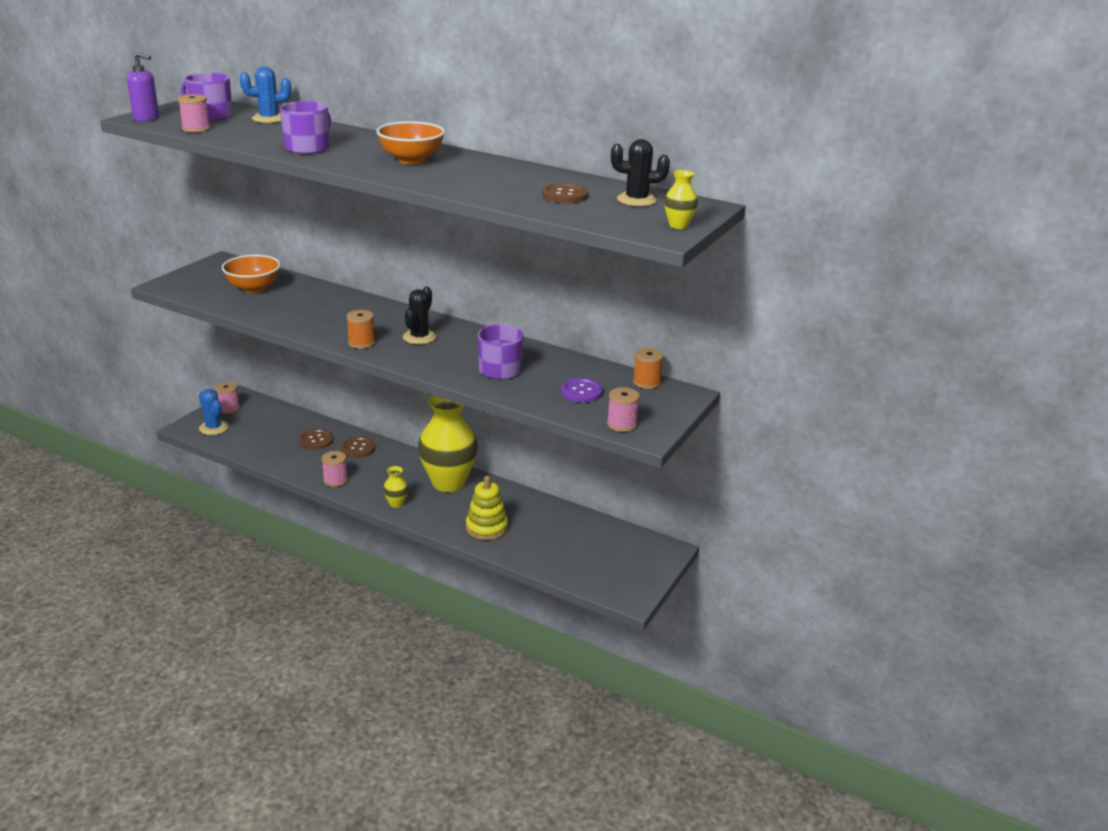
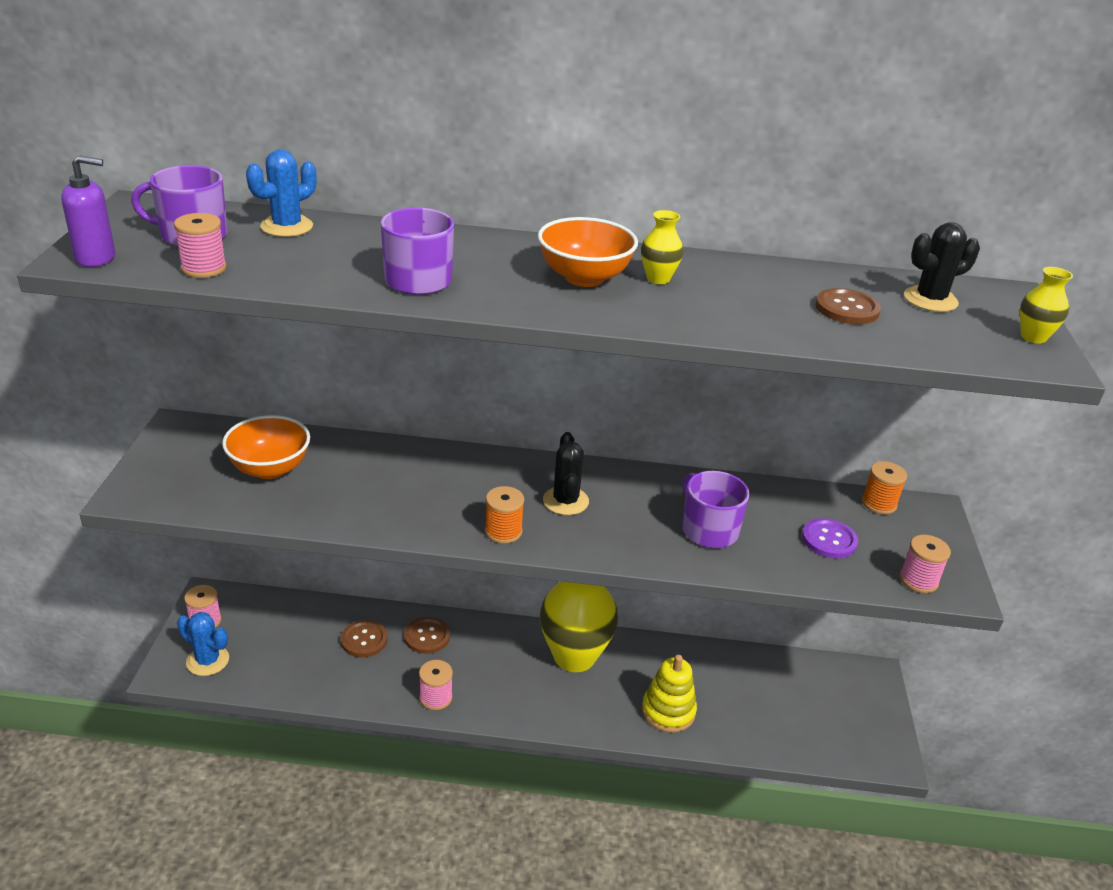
camera: 25 degrees left, 5 degrees up
yellow vase [383,466,408,508] -> yellow vase moved to [641,210,683,284]

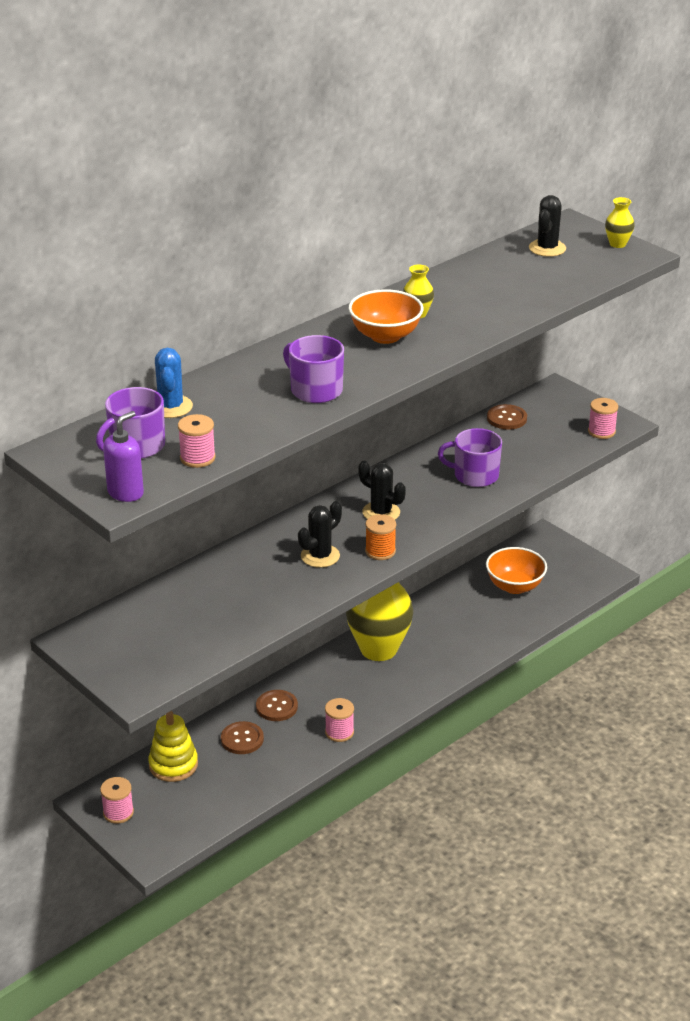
camera: 45 degrees left, 0 degrees up
blue cactus [177,612,229,676] -> none
orange bowl [222,415,310,479] -> orange bowl moved to [486,547,547,594]
yellow stacking toy [642,655,697,733] -> yellow stacking toy moved to [148,711,198,782]
purple button [802,518,858,559] -> none
brown button [815,288,881,324] -> brown button moved to [487,404,527,430]
orange spool [862,461,907,514] -> none
none -> black cactus [298,501,342,568]

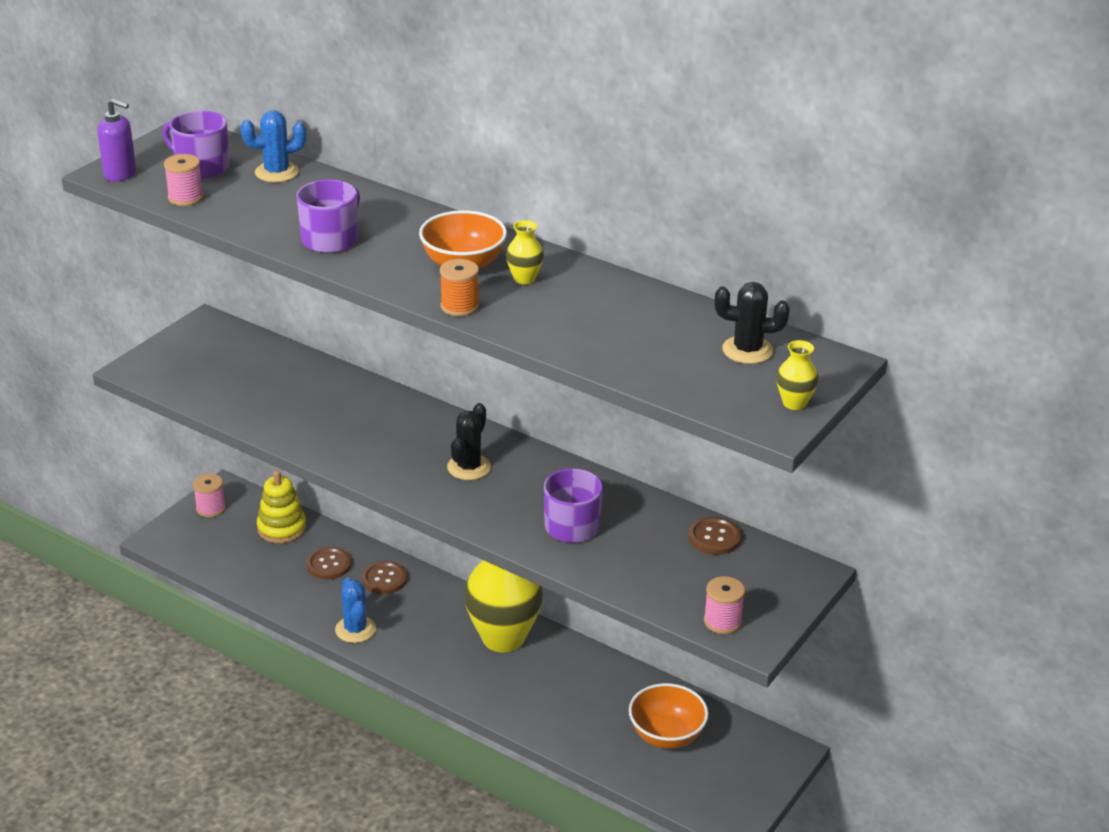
camera: 75 degrees right, 0 degrees up
black cactus [298,501,342,568] -> none
pink spool [325,698,354,742] -> blue cactus [335,577,376,643]
orange spool [365,514,396,560] -> orange spool moved to [440,259,479,316]

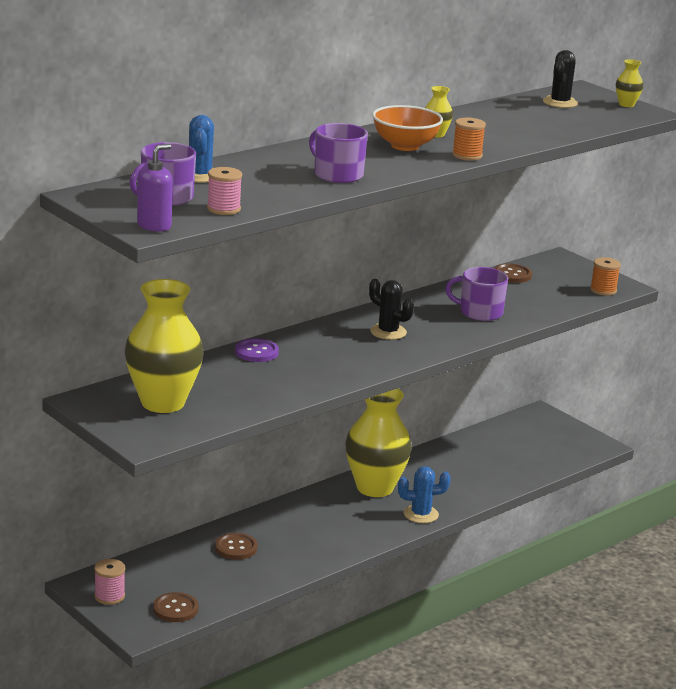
camera: 75 degrees left, 10 degrees down
yellow stacking toy [257,470,307,543] -> none
blue cactus [335,577,376,643] -> blue cactus moved to [398,466,451,523]
brown button [362,561,407,594] -> brown button moved to [153,592,199,622]
orange bowl [629,683,708,749] -> none
pink spool [704,576,745,634] -> orange spool [590,257,621,296]
none -> yellow vase [125,279,204,413]
none -> purple button [235,339,279,362]

